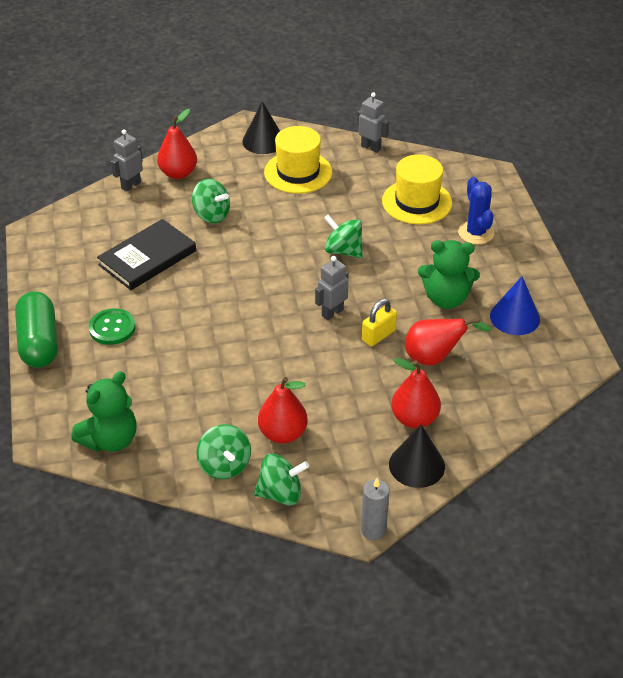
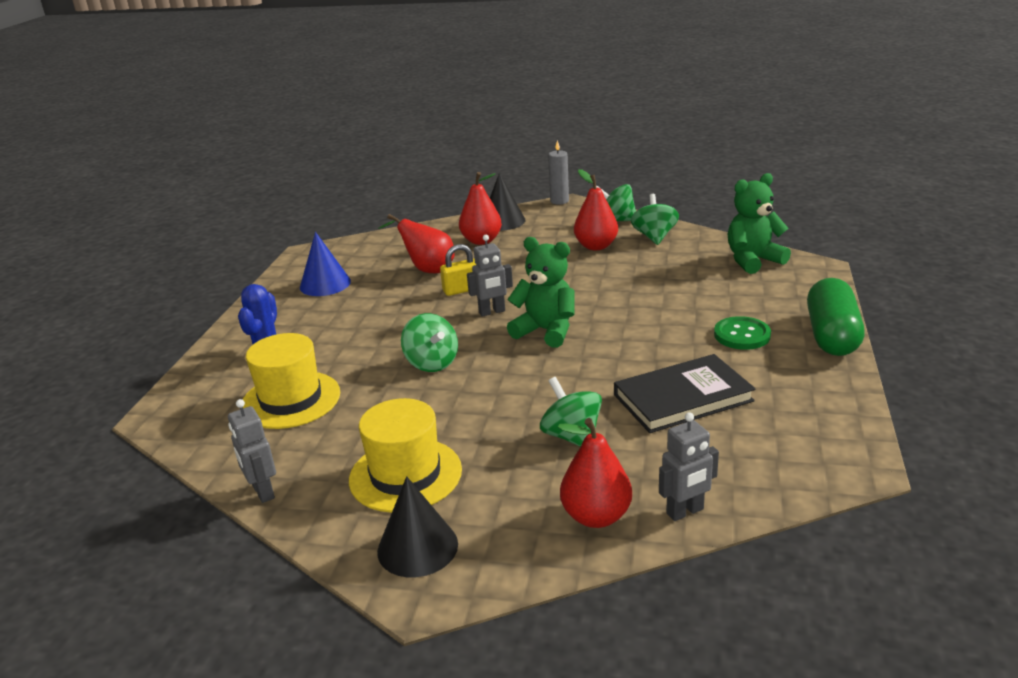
camera: 155 degrees left, 15 degrees down
green teddy bear [418,240,480,309] -> green teddy bear moved to [507,237,575,348]

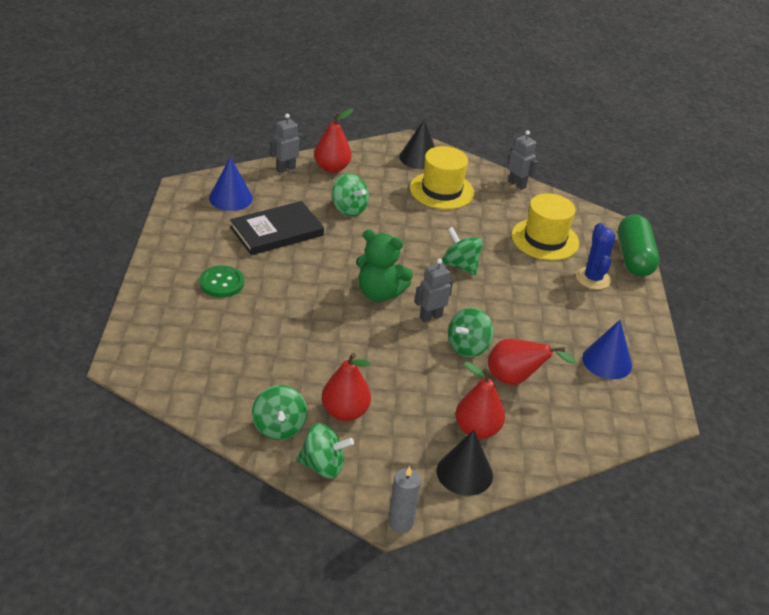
camera: 165 degrees right, 10 degrees up
yellow padlock [440,244,476,296] -> green spinning top [448,308,493,357]
green teddy bear [728,173,791,274] -> none
green capsule [807,278,864,356] -> green capsule moved to [618,214,659,277]
none -> blue cone [209,157,253,211]

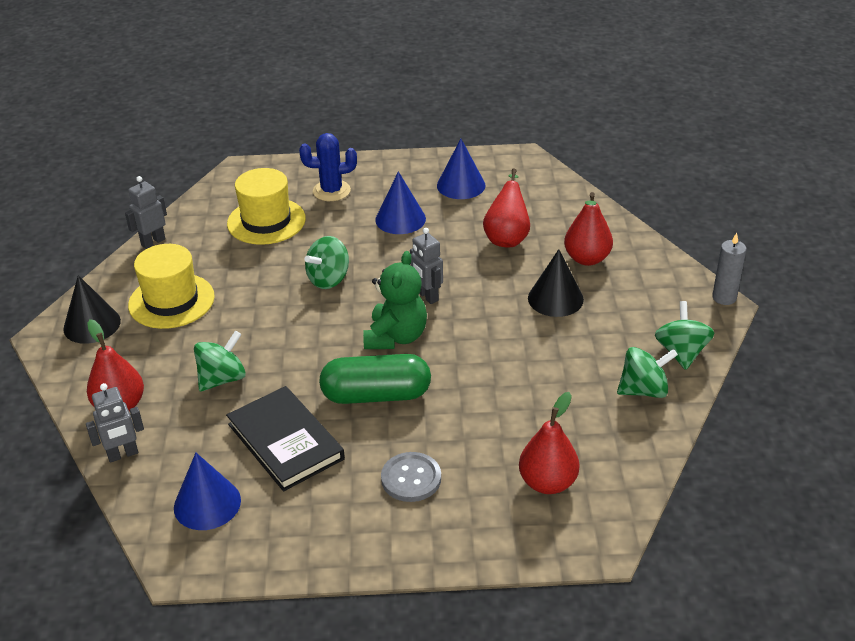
camera: 90 degrees left, 0 degrees up
green button [200,266,244,298] -> grey button [381,452,441,502]
grey robot [270,114,302,173] -> grey robot turned 75 degrees counterclockwise [86,383,144,463]
red pear [322,353,371,421] -> red pear moved to [519,392,579,494]
black cone [437,430,493,496] -> black cone moved to [528,249,584,317]
green spinning top [448,308,493,357] -> none
green capsule [618,214,659,277] -> green capsule moved to [319,354,431,404]
none -> blue cone [375,171,426,234]

